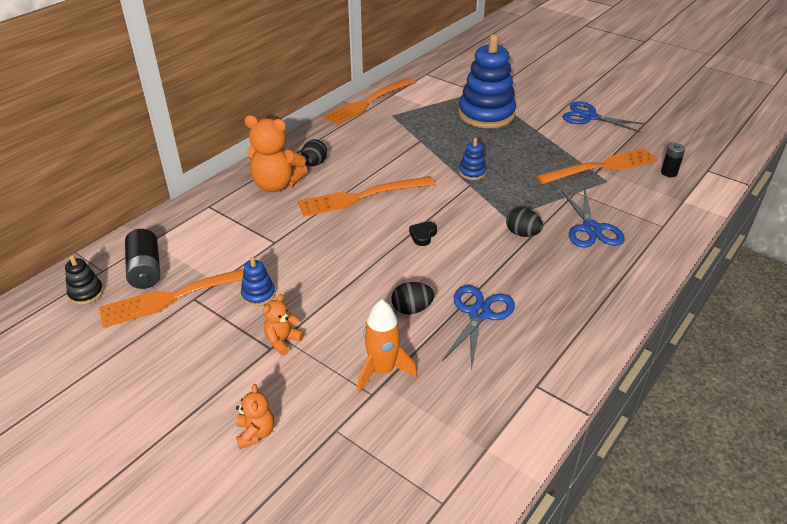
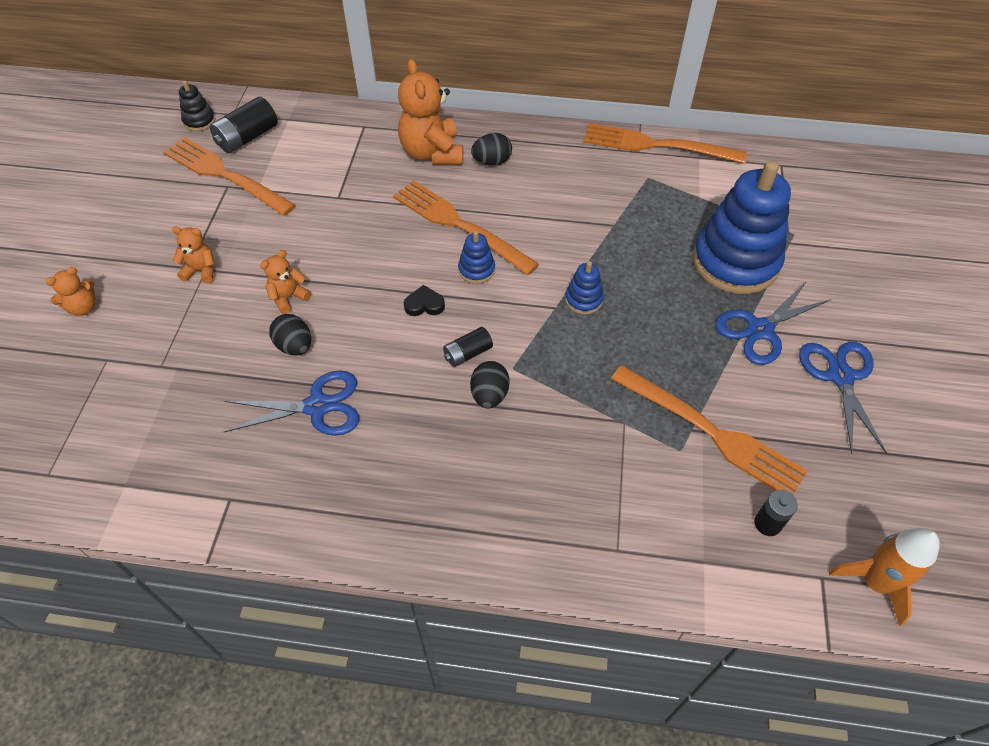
camera: 60 degrees right, 15 degrees up
blue stacking toy [241,257,275,306] -> blue stacking toy moved to [458,231,495,284]
orange rocket [358,300,417,392] -> orange rocket moved to [829,528,940,626]
blue scissors [562,189,625,248] -> blue scissors moved to [715,281,832,365]
none -> orange teddy bear [260,250,311,314]
none -> black battery [443,327,493,367]

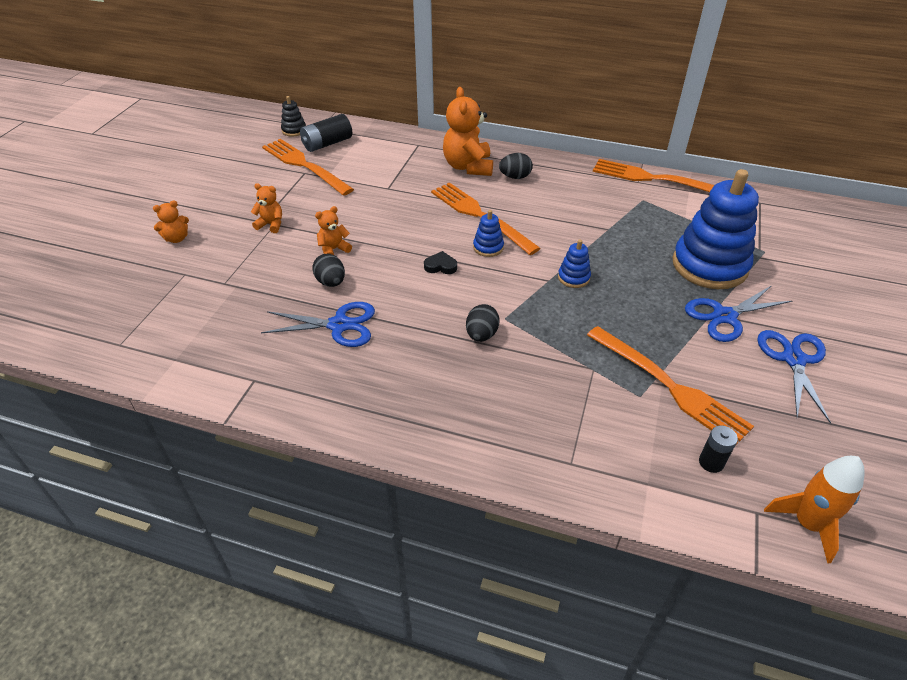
camera: 10 degrees right, 10 degrees down
black battery [443,327,493,367] -> none

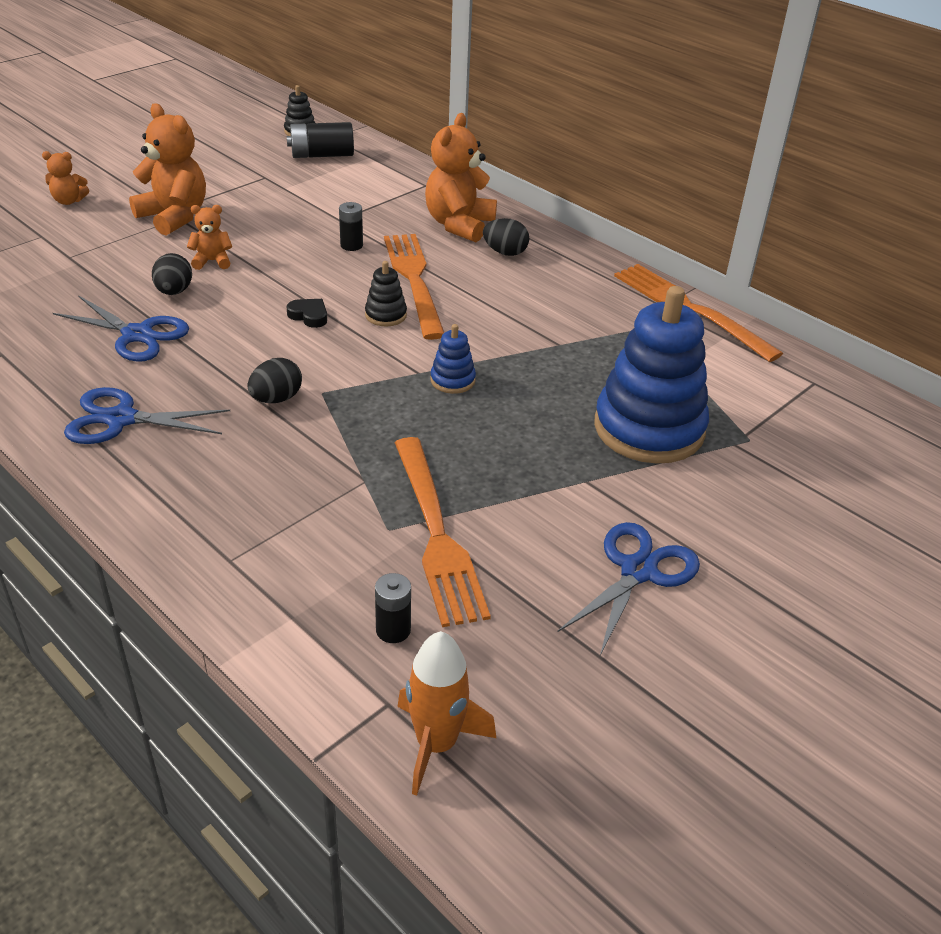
camera: 25 degrees right, 5 degrees down
orange teddy bear [251,183,282,233] -> orange teddy bear [129,103,206,235], size x1.94
orange fork [262,139,354,196] -> none
blue stacking toy [473,210,504,257] -> black stacking toy [365,261,407,326]
blue scissors [685,285,792,342] -> blue scissors moved to [64,387,230,444]
none -> black battery [339,202,363,251]

